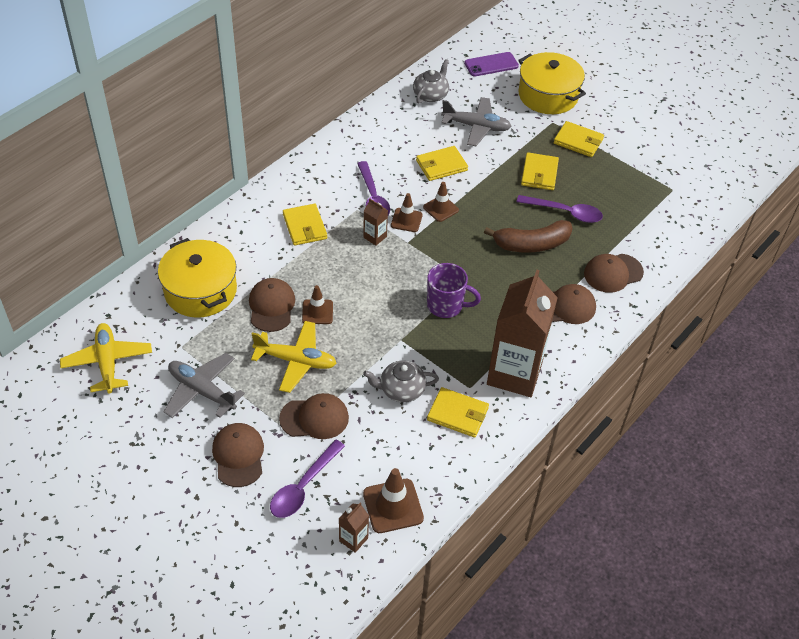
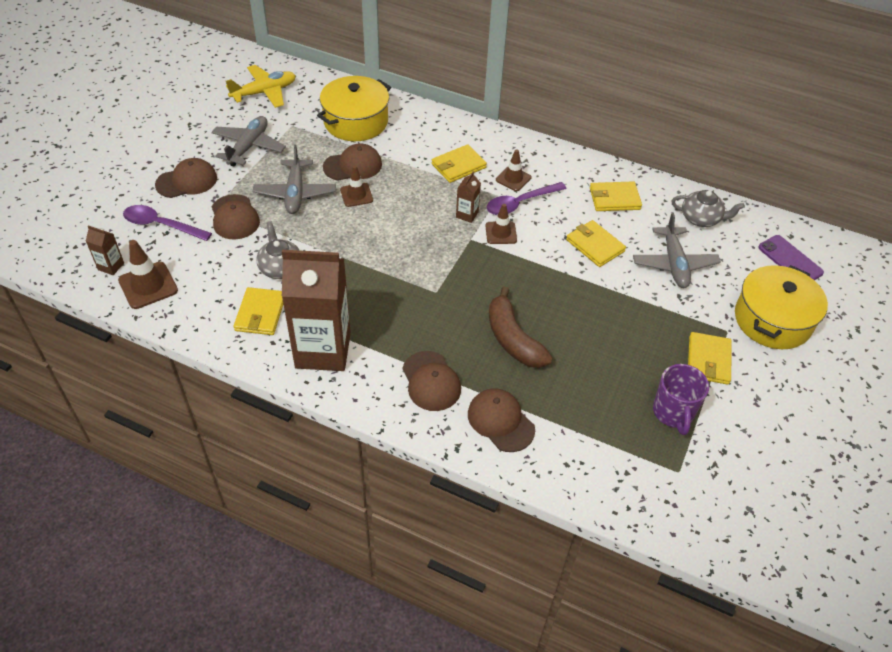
camera: 75 degrees right, 0 degrees up
yellow plane [251,321,336,393] -> grey plane [253,145,336,214]
brown traffic cone [423,182,459,222] -> brown traffic cone moved to [496,149,532,191]
purple mug [427,263,481,318] -> purple mug moved to [653,364,709,435]
purple spoon [516,195,603,223] -> none
yellow wallet [521,152,559,190] -> yellow wallet moved to [590,181,642,211]

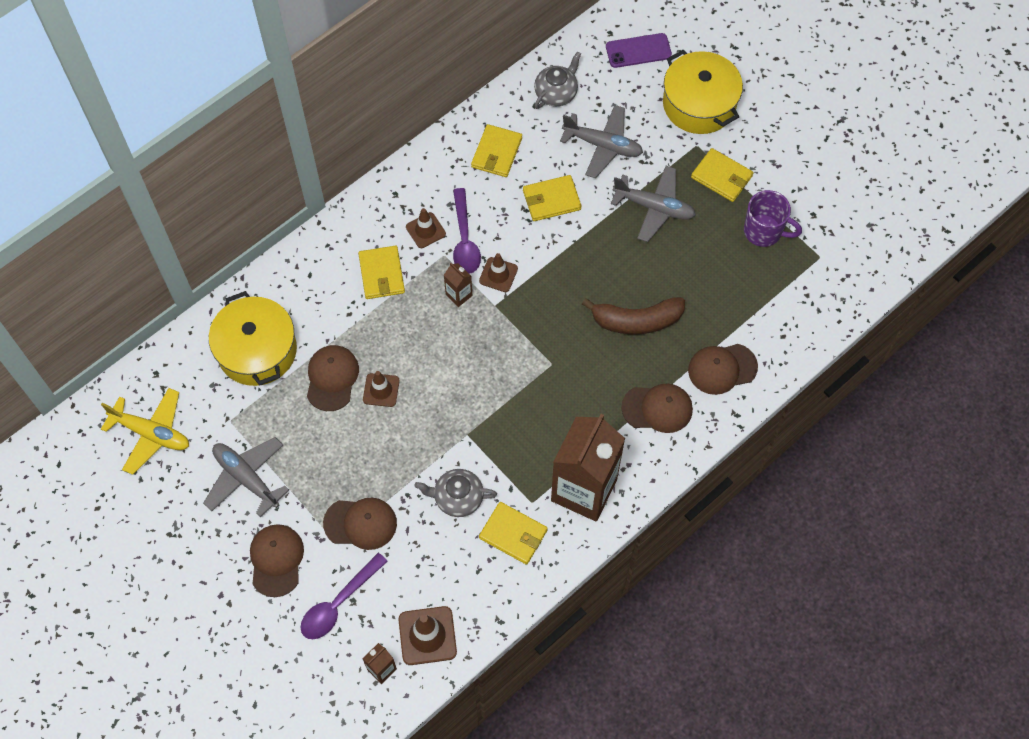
camera: 65 degrees left, 15 degrees up
yellow plane [226,65,296,108] -> yellow plane turned 120 degrees clockwise [101,388,189,475]
grey plane [253,145,336,214] -> grey plane moved to [611,166,696,242]

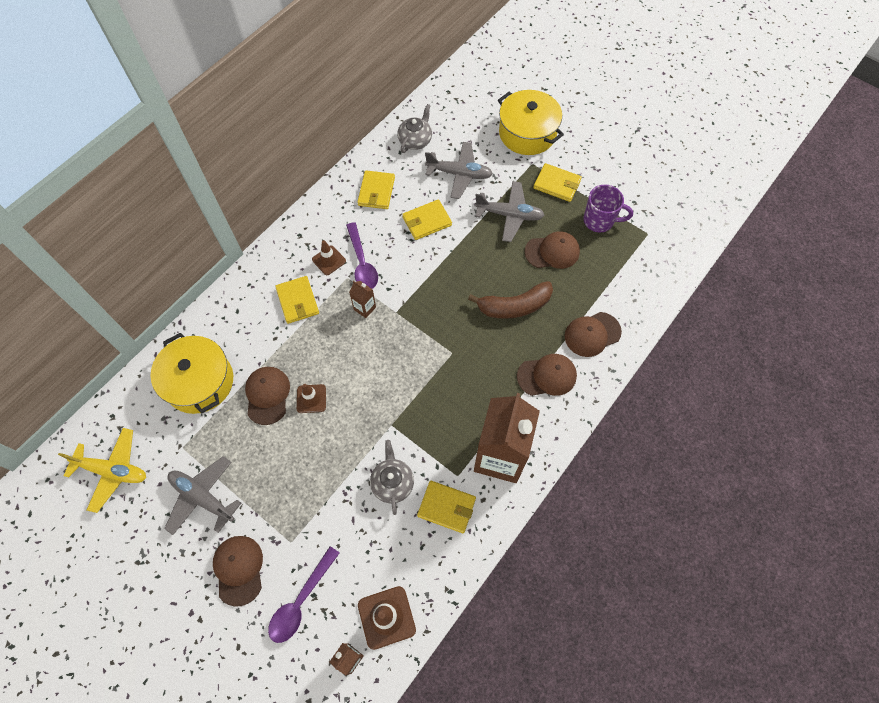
camera: 10 degrees left, 0 degrees up
brown cap [323,498,397,550] -> brown cap moved to [525,231,580,269]
grey teapot [414,469,497,517] -> grey teapot turned 90 degrees clockwise [370,440,414,515]
brown traffic cone [479,253,518,292] -> none
purple phone [606,33,672,68] -> none

